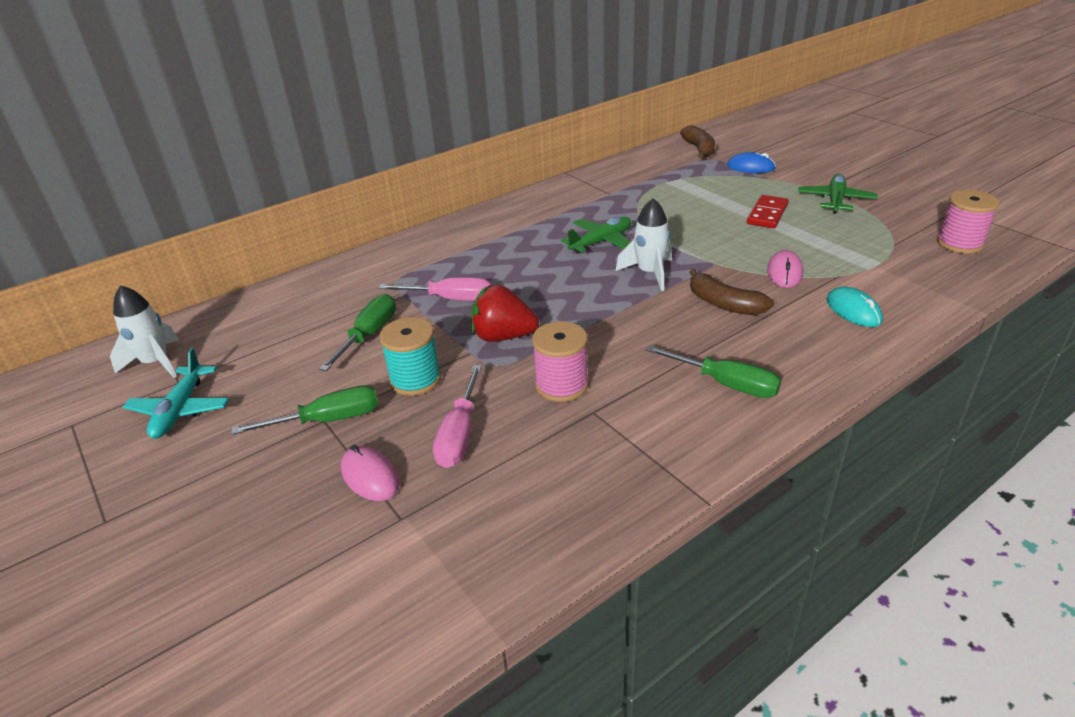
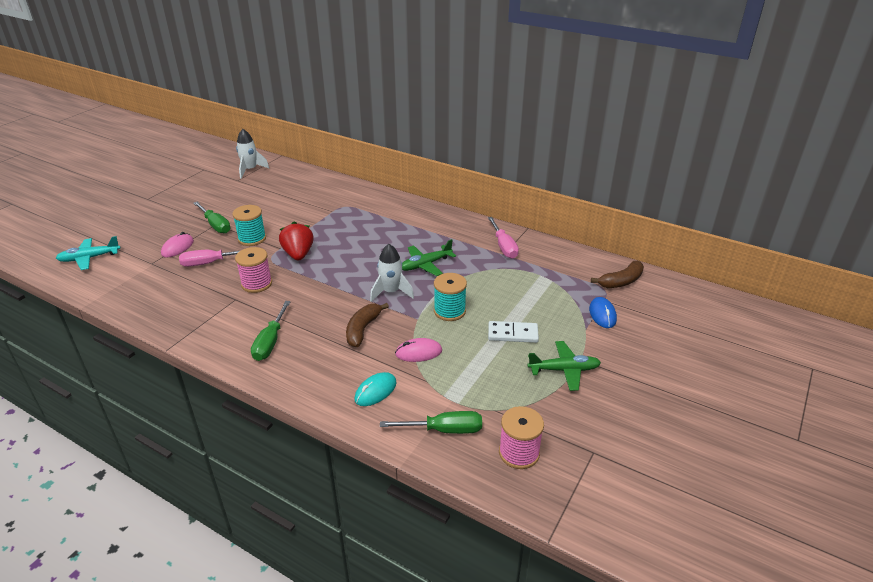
camera: 65 degrees right, 0 degrees up
turquoise plane [123,348,229,439] -> turquoise plane moved to [56,236,120,270]
green screwdriver [319,294,396,371] -> green screwdriver moved to [380,411,482,434]
pink screwdriver [379,277,492,301] -> pink screwdriver moved to [488,217,519,259]
green plane [561,217,631,253] -> green plane turned 120 degrees clockwise [402,239,456,276]
red domino [747,195,789,228] -> white domino [488,321,539,343]
none -> turquoise spool [434,273,467,321]

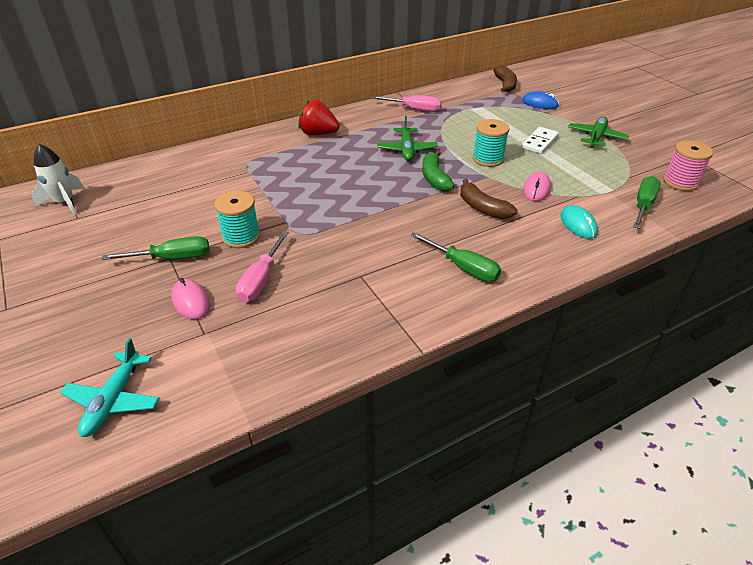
camera: 60 degrees left, 5 degrees up
pink spool [235,247,272,293] -> none
red strawberry [279,222,314,261] -> red strawberry moved to [298,100,340,135]
white rocket [370,244,414,302] -> green banana [422,150,454,192]

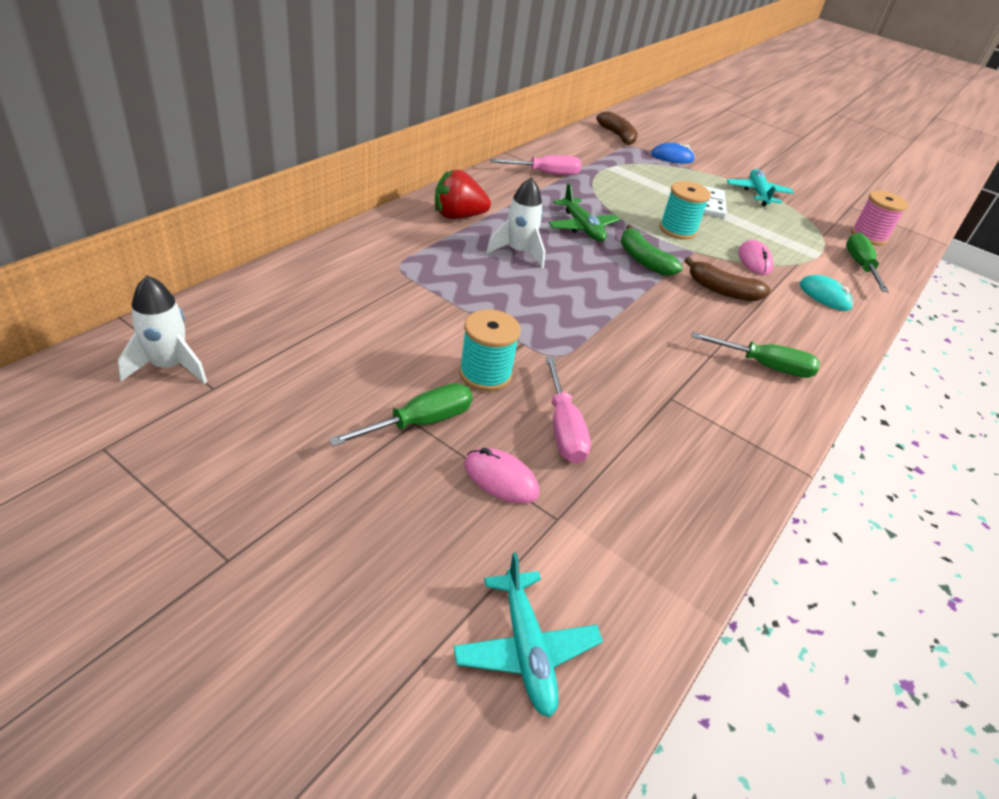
camera: 30 degrees left, 0 degrees up
green plane [568,117,629,148] -> turquoise plane [727,169,794,206]
none -> white rocket [486,177,545,268]

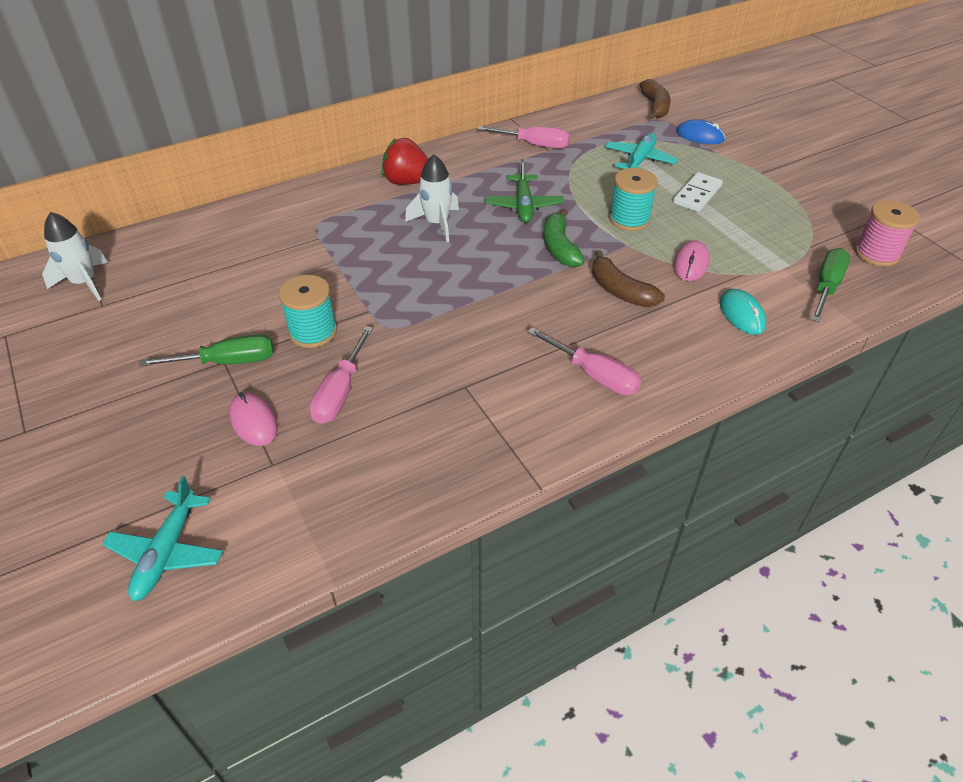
camera: 30 degrees right, 5 degrees up
green screwdriver [692,332,820,378] -> pink screwdriver [527,327,642,395]
turquoise plane [727,169,794,206] -> turquoise plane moved to [605,133,678,169]

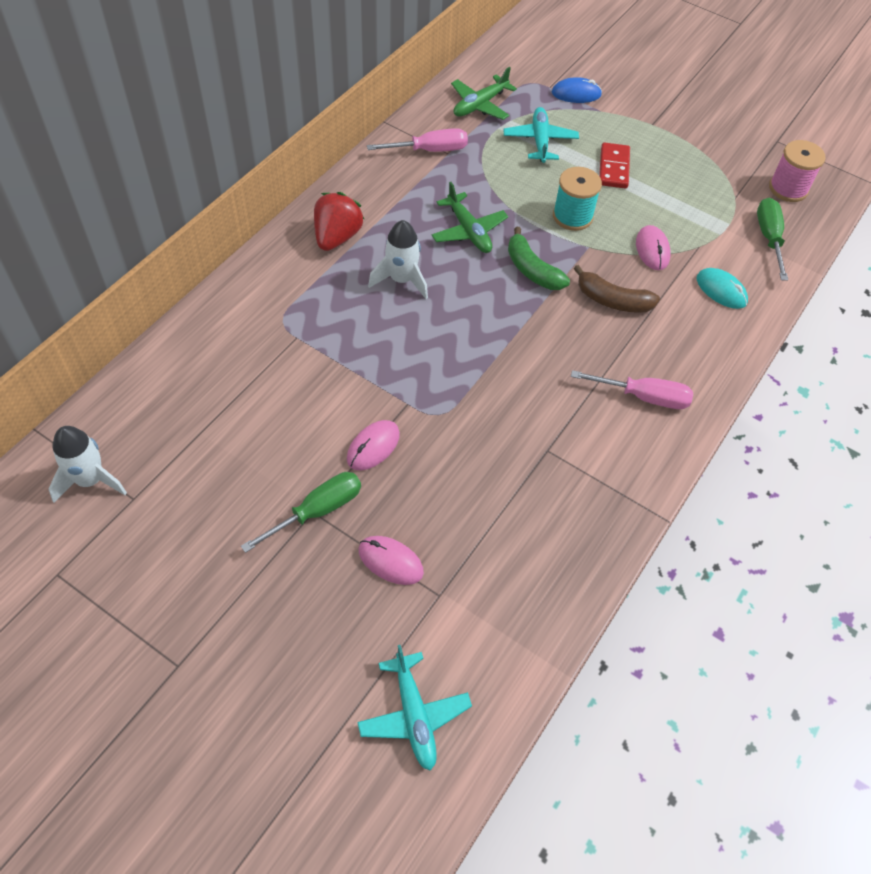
camera: 30 degrees left, 10 degrees up
turquoise spool [279,275,337,348] -> pink mouse [347,420,400,470]
pink screwdriver [309,326,373,424] -> none
red strawberry [382,138,428,185] -> red strawberry turned 120 degrees clockwise [314,192,365,251]
brown banana [640,79,671,119] -> none
white domino [673,172,723,212] -> red domino [599,142,630,189]
none -> green plane [451,67,517,120]

